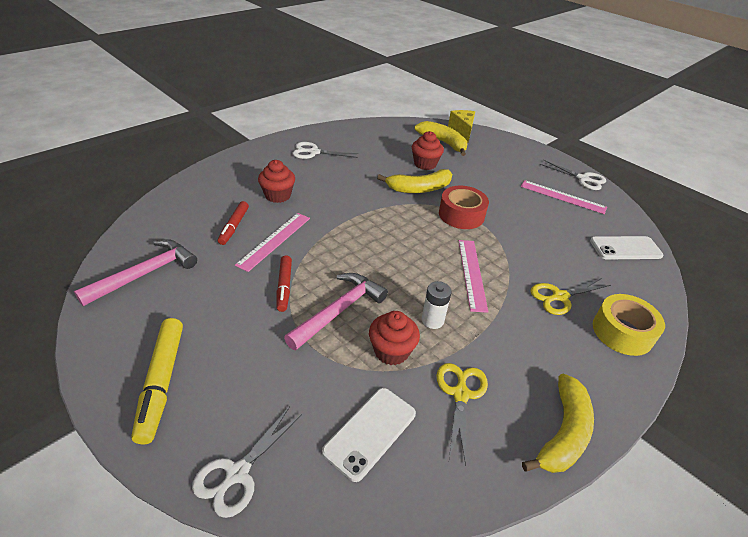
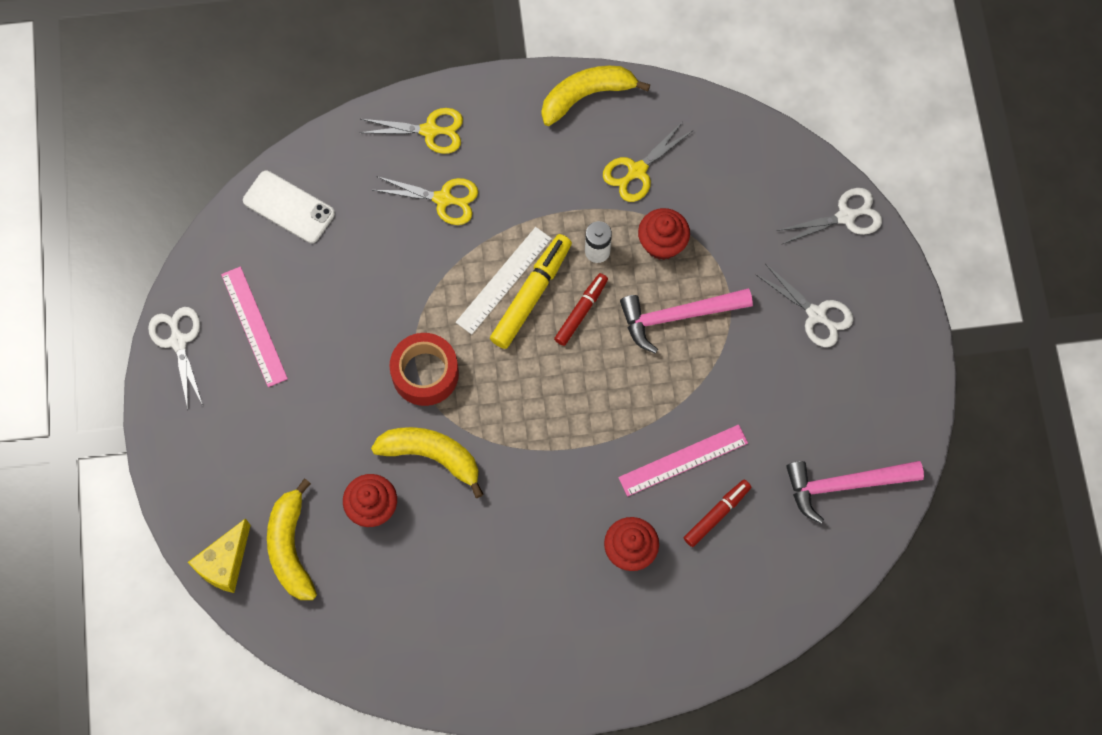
camera: 140 degrees left, 30 degrees up
yellow marker [131,318,183,444] -> yellow marker moved to [490,234,572,349]
red marker [277,255,292,312] -> red marker moved to [554,273,608,346]
white scissors [292,142,358,159] -> white scissors moved to [755,264,854,347]
white phone [322,388,416,482] -> none
pink ruler [459,240,488,313] -> white ruler [456,227,552,334]
yellow tape [593,294,665,356] -> yellow scissors [359,108,463,154]

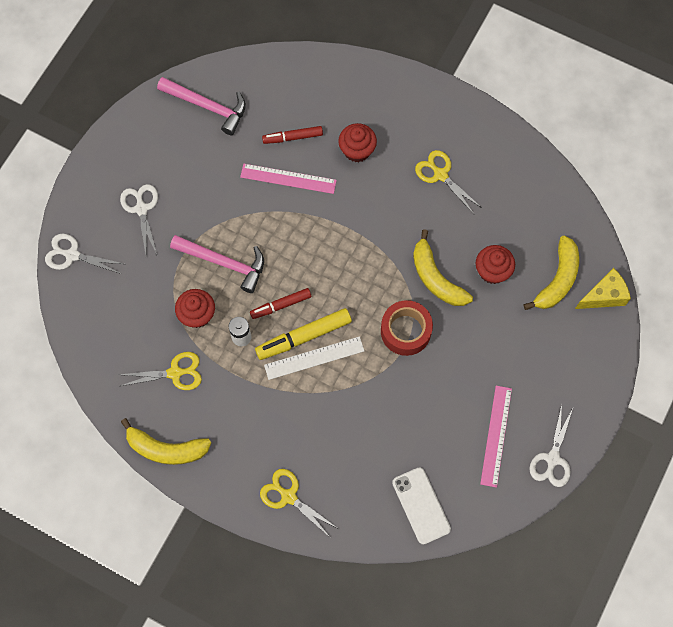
camera: 145 degrees left, 0 degrees up
yellow scissors [373,176,478,225] -> yellow scissors moved to [415,150,482,214]

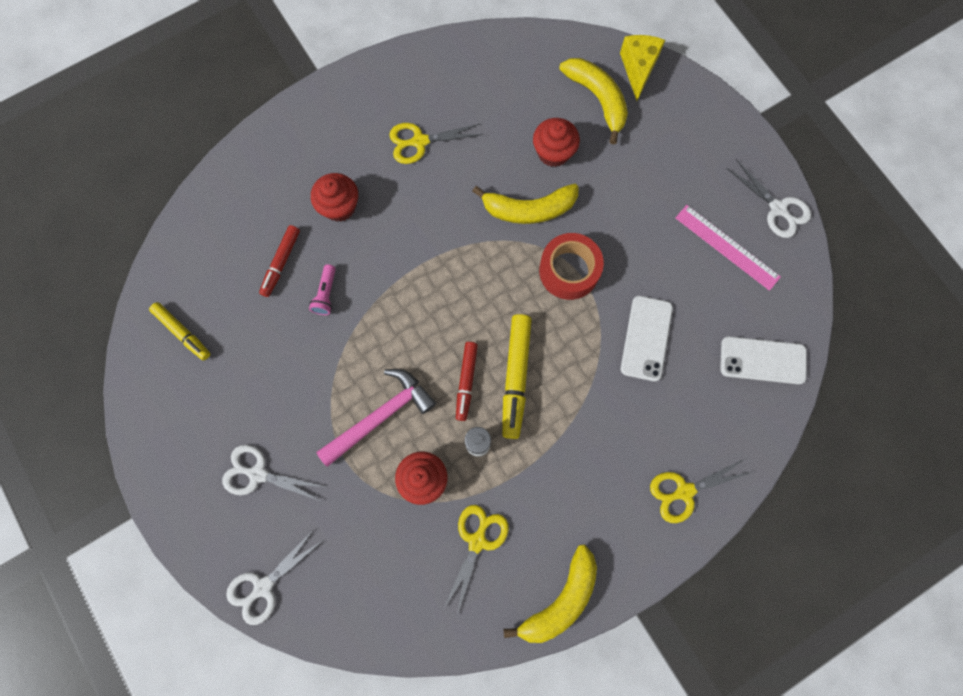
camera: 60 degrees left, 5 degrees up
pink hammer [157,77,246,135] -> yellow marker [149,302,210,360]
pink ruler [240,164,337,194] -> pink flashlight [309,264,336,315]
white ruler [264,336,364,380] -> none
none -> white phone [620,296,673,382]

